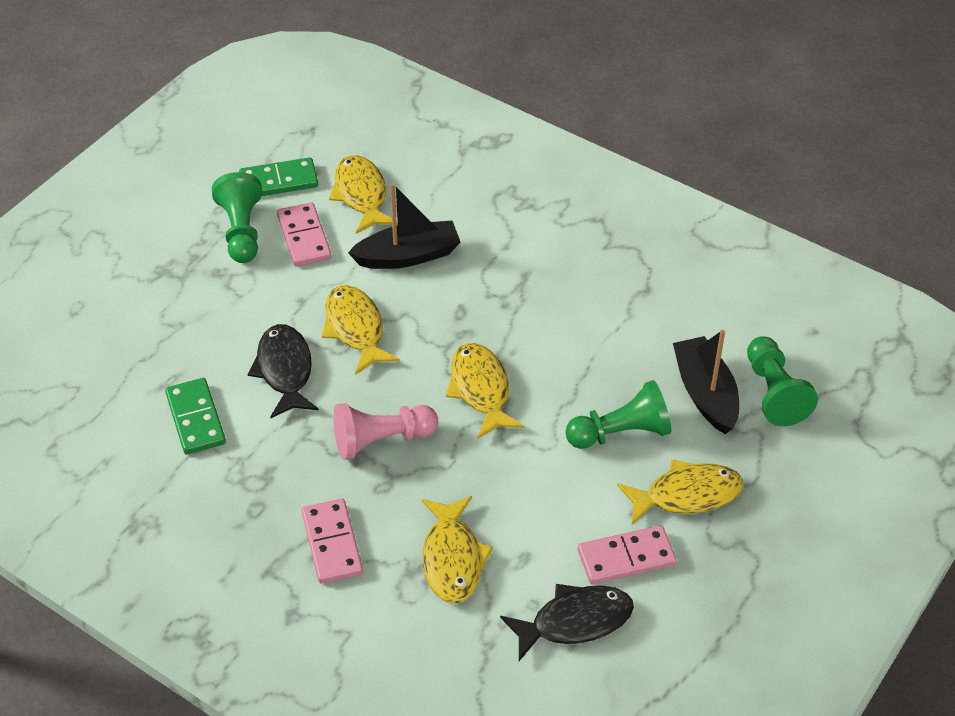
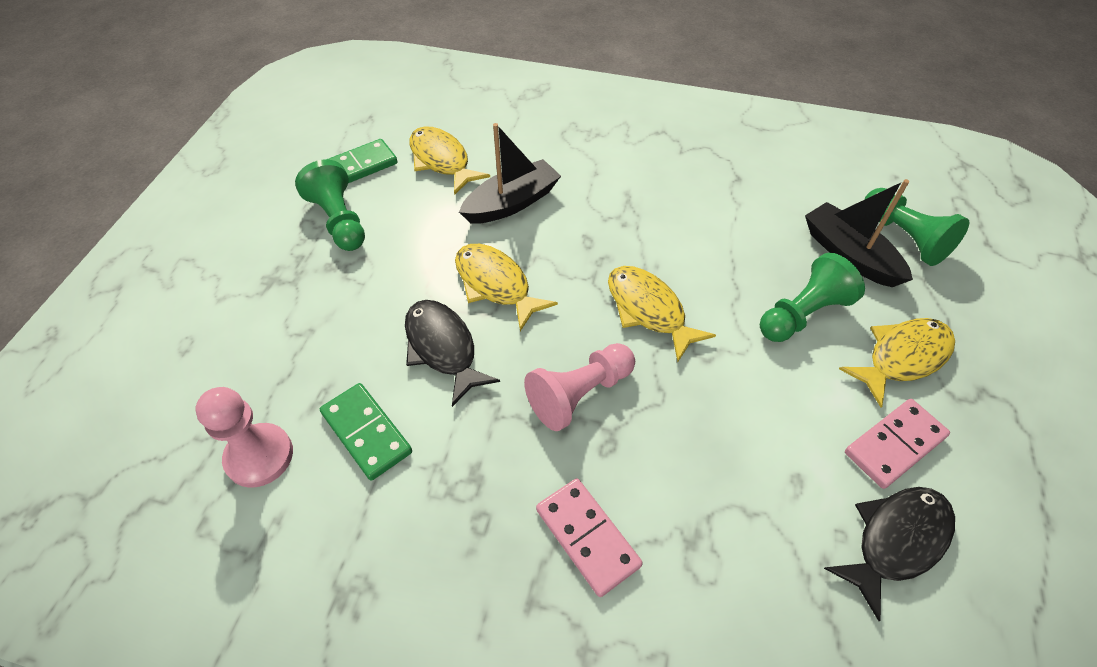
camera: 20 degrees left, 5 degrees up
pink domino [277,202,331,267] -> none
yellow fish [421,496,493,604] -> none
none -> pink pawn [195,387,293,488]

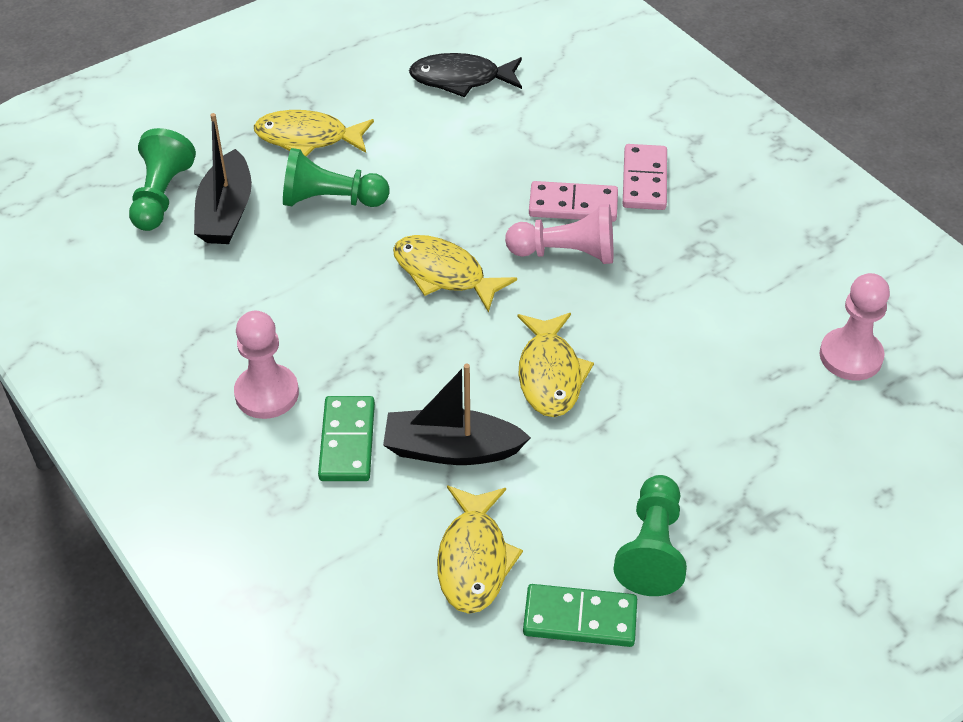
camera: 140 degrees left, 5 degrees down
green domino [320,383,412,481] -> green domino moved to [318,396,375,481]
black fish [405,300,500,407] -> none
yellow fish [608,266,716,362] -> yellow fish turned 120 degrees clockwise [393,235,517,313]
pink domino [845,399,950,489] -> pink domino moved to [529,181,618,222]
none -> pink pawn [234,311,299,419]

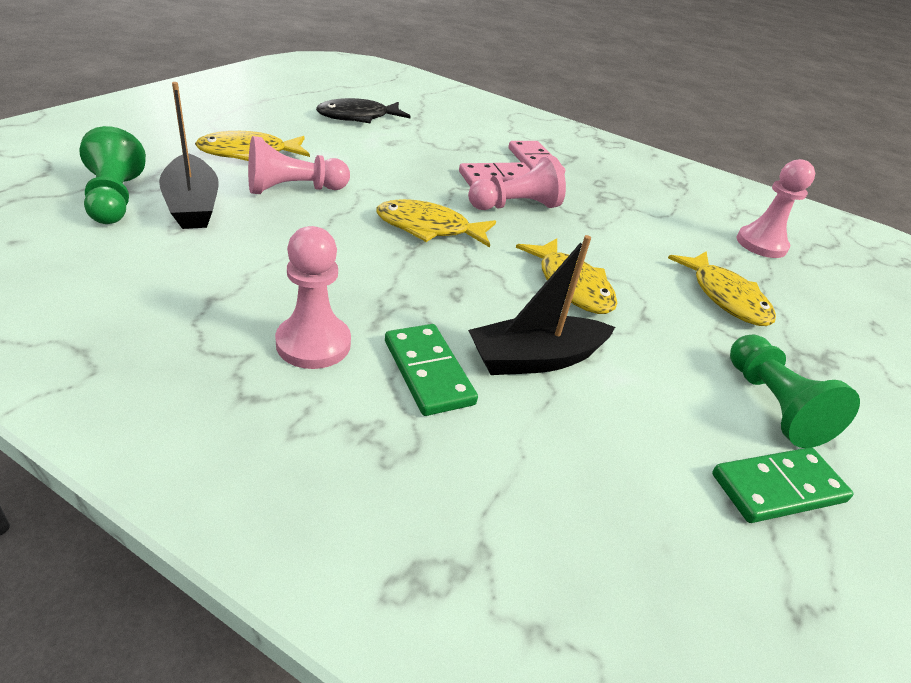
camera: 30 degrees left, 10 degrees down
green pawn [283,148,390,207] -> pink pawn [248,136,350,194]
yellow fish [437,486,523,614] -> yellow fish moved to [668,251,776,326]

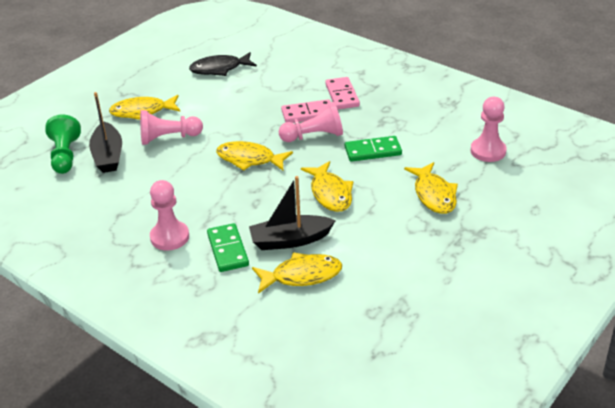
camera: 15 degrees right, 0 degrees up
green domino [712,447,854,523] -> green domino moved to [345,136,402,162]
green pawn [730,335,860,448] -> none
none -> yellow fish [252,252,342,294]

